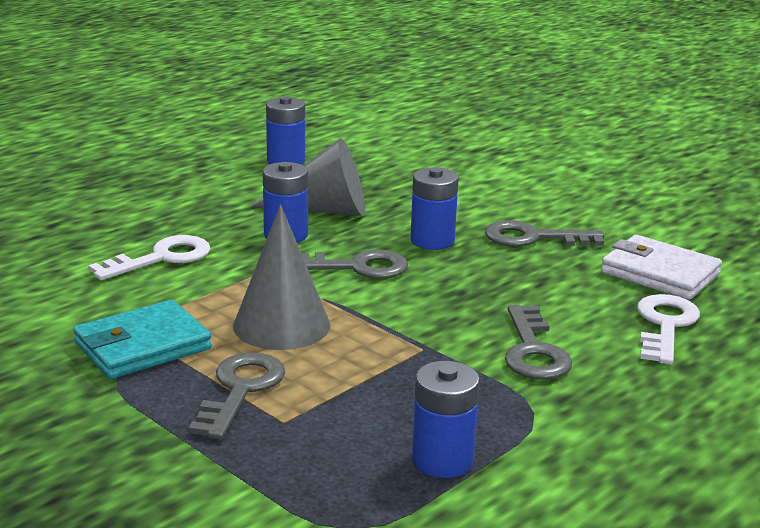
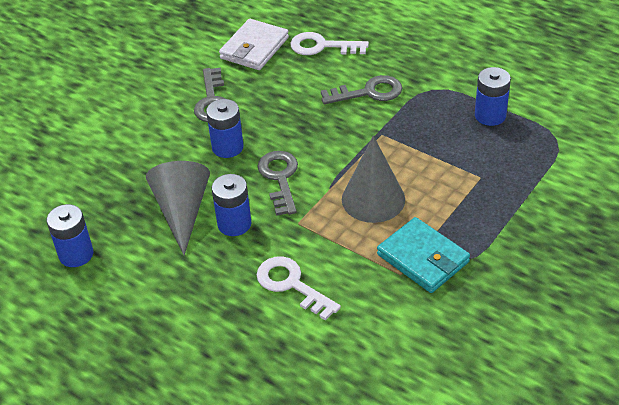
camera: 95 degrees left, 20 degrees up
grey key [189,352,285,440] -> none

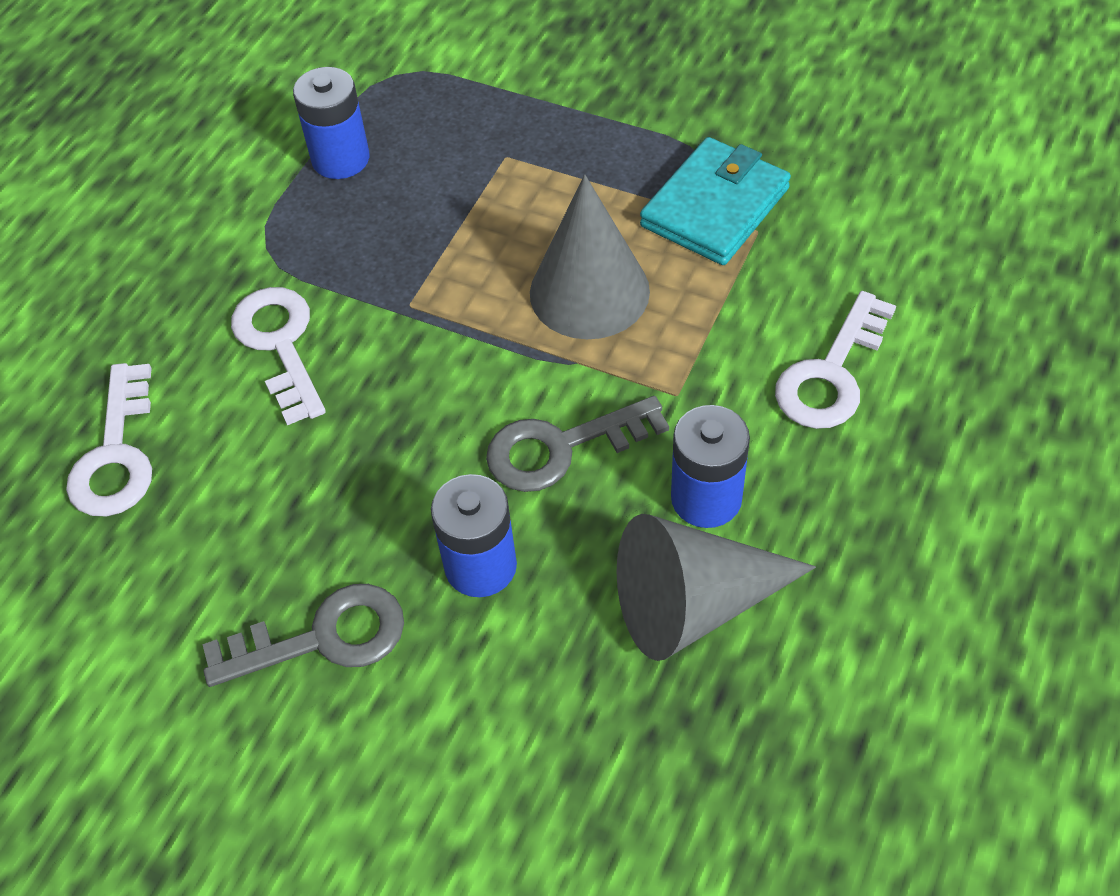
camera: 100 degrees left, 10 degrees up
blue battery [47,204,93,267] -> none
white wallet [219,19,289,70] -> none
grey key [321,75,402,104] -> white key [231,287,326,425]

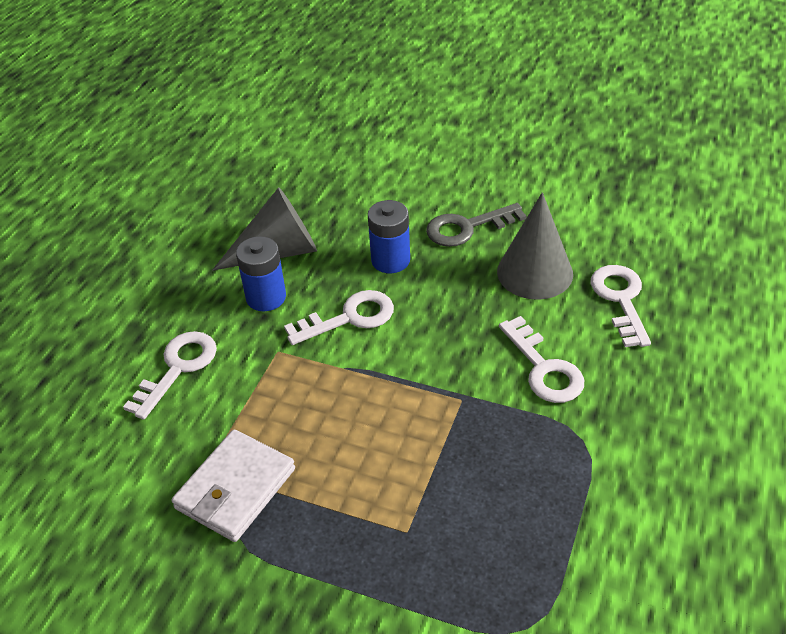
camera: 175 degrees right, 10 degrees down
blue battery [293,67,370,179] -> none
grey key [486,396,669,492] -> white key [284,290,394,345]
grey cone [530,174,650,339] -> grey cone moved to [497,192,573,300]
turquoise wallet [640,137,791,265] -> white wallet [171,430,295,542]

